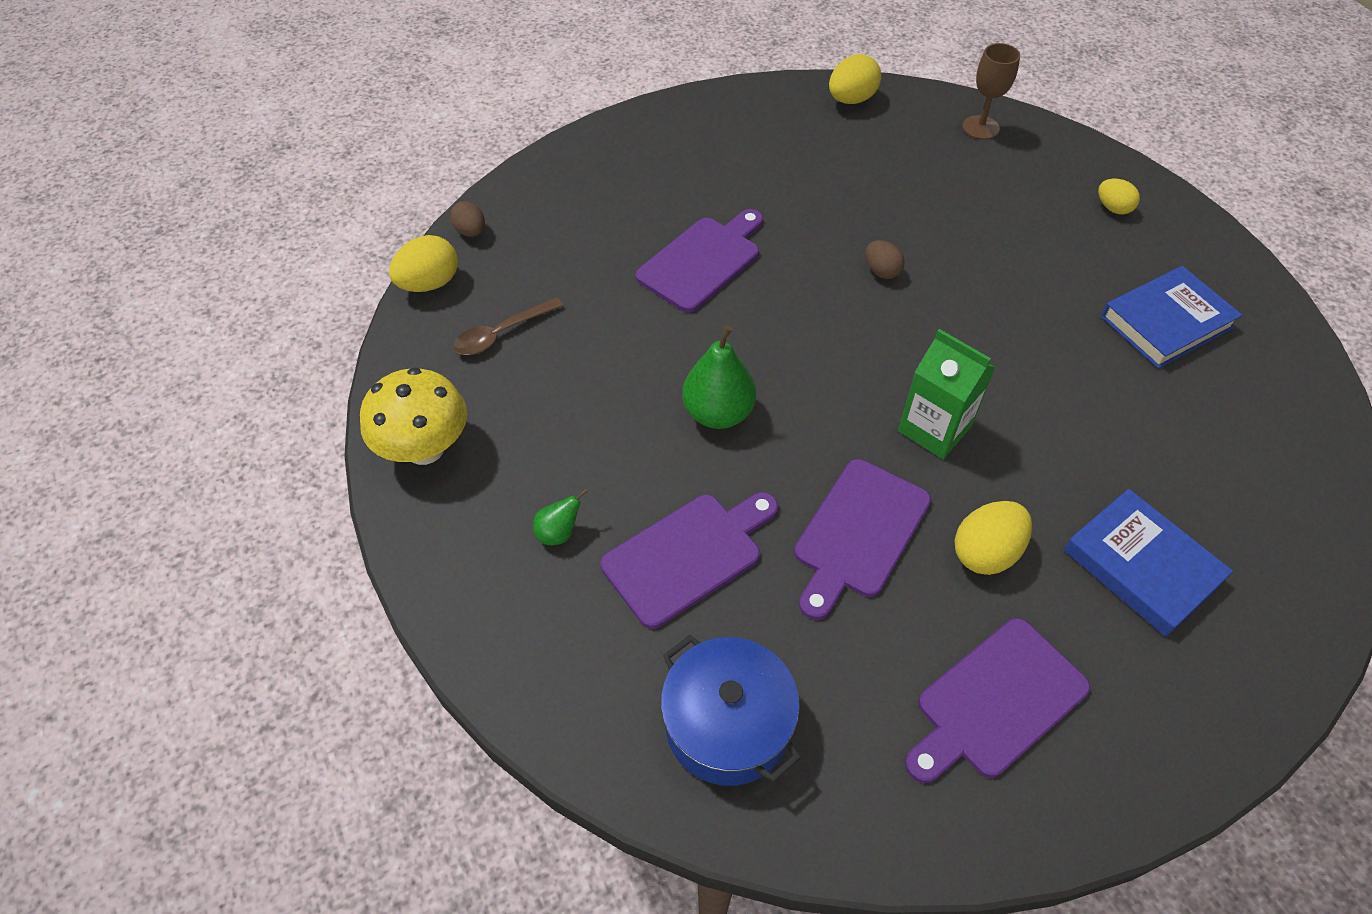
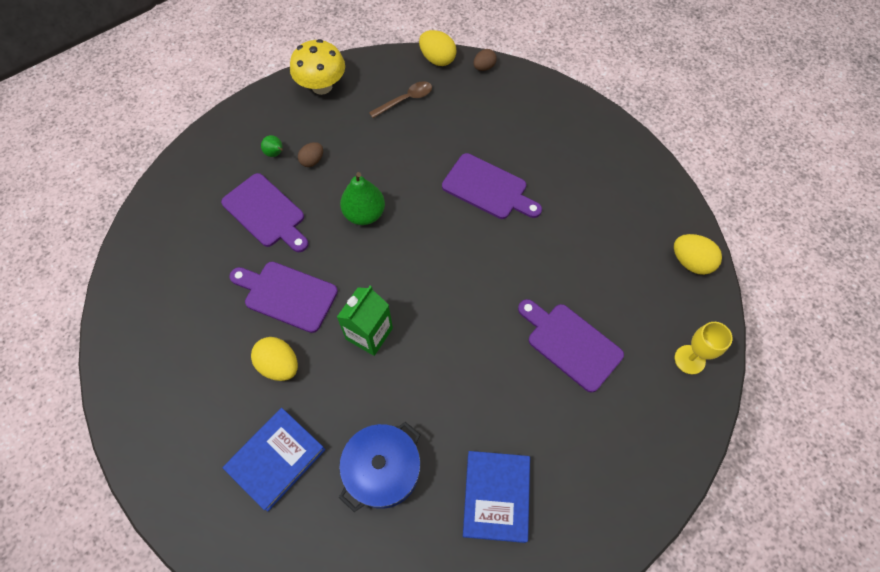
camera: 80 degrees right, 10 degrees up
brown spoon [453,297,563,355] -> brown spoon turned 105 degrees clockwise [369,81,432,118]
blue pot [661,635,801,786] -> blue pot moved to [339,422,421,512]
brown egg [866,240,905,279] -> brown egg moved to [298,142,323,167]
purple cutting board [905,618,1090,783] -> purple cutting board moved to [518,299,624,392]
brown goblet [962,43,1020,140] -> yellow goblet [675,322,733,374]
yellow egg [1098,179,1140,215] -> none
blue book [1101,266,1242,369] -> blue book turned 45 degrees clockwise [463,451,530,543]

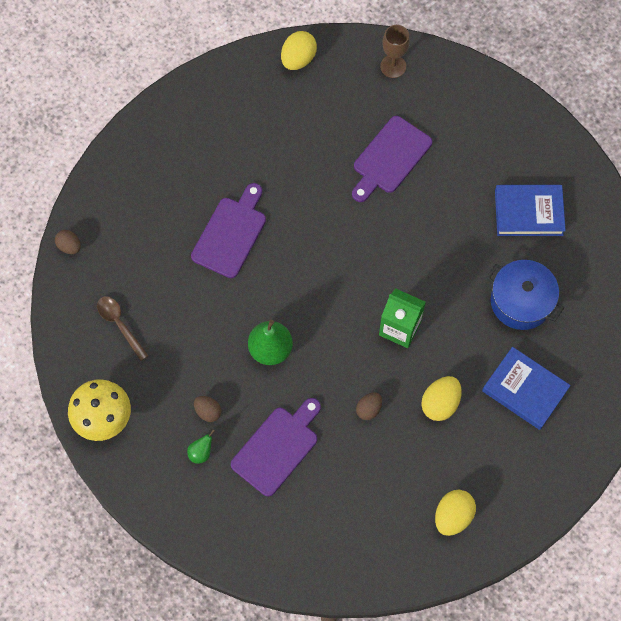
camera: 95 degrees left, 5 degrees up
purple cutting board [229,262,338,333] -> brown egg [356,392,382,420]
yellow egg [419,30,457,66] -> yellow egg moved to [435,490,476,536]
yellow goblet [675,322,733,374] -> brown goblet [380,25,410,78]

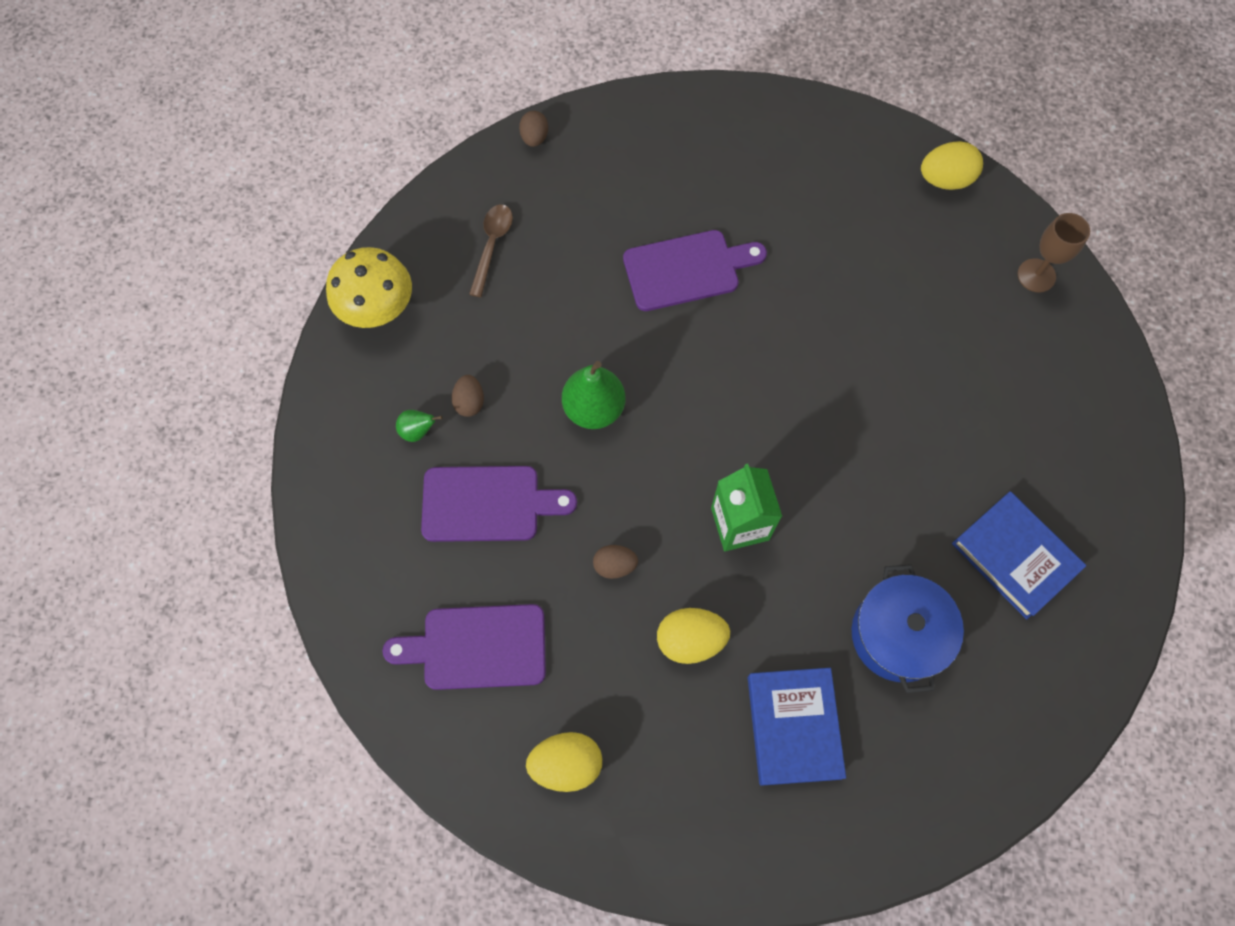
camera: 50 degrees right, 0 degrees up
purple cutting board [352,116,432,202] -> purple cutting board moved to [383,604,546,690]

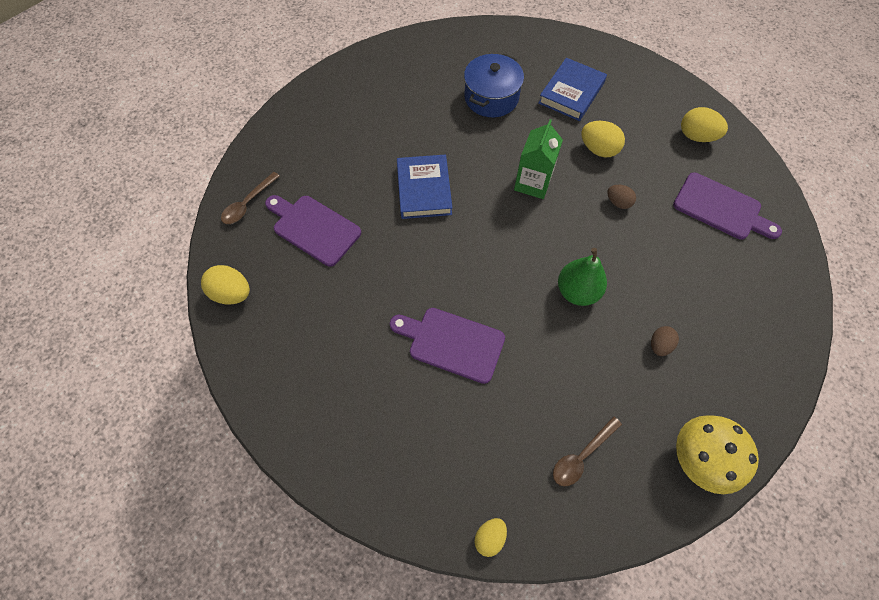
camera: 145 degrees left, 5 degrees down
green pear [396,410,442,442] -> none
purple cutting board [421,466,577,542] -> purple cutting board moved to [265,195,361,267]
brown egg [519,111,548,147] -> yellow egg [474,518,507,557]
blue book [952,491,1086,619] -> blue book moved to [397,154,452,219]
brown goblet [1018,213,1090,292] -> brown spoon [221,172,280,224]

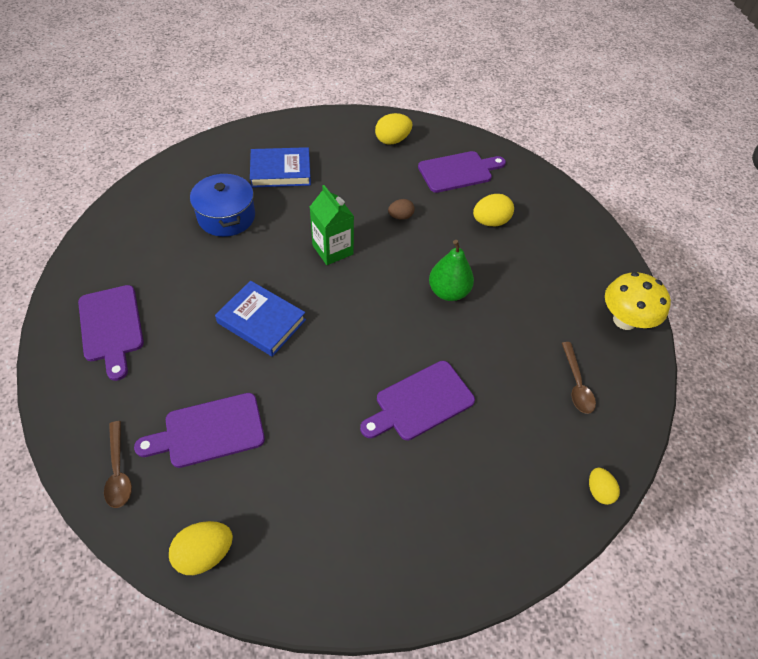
camera: 55 degrees left, 10 degrees down
blue book [538,58,607,121] -> blue book turned 75 degrees counterclockwise [250,147,311,188]
yellow egg [581,121,625,157] -> yellow egg moved to [473,194,514,226]
brown egg [651,326,679,356] -> none
none -> purple cutting board [78,285,144,381]

